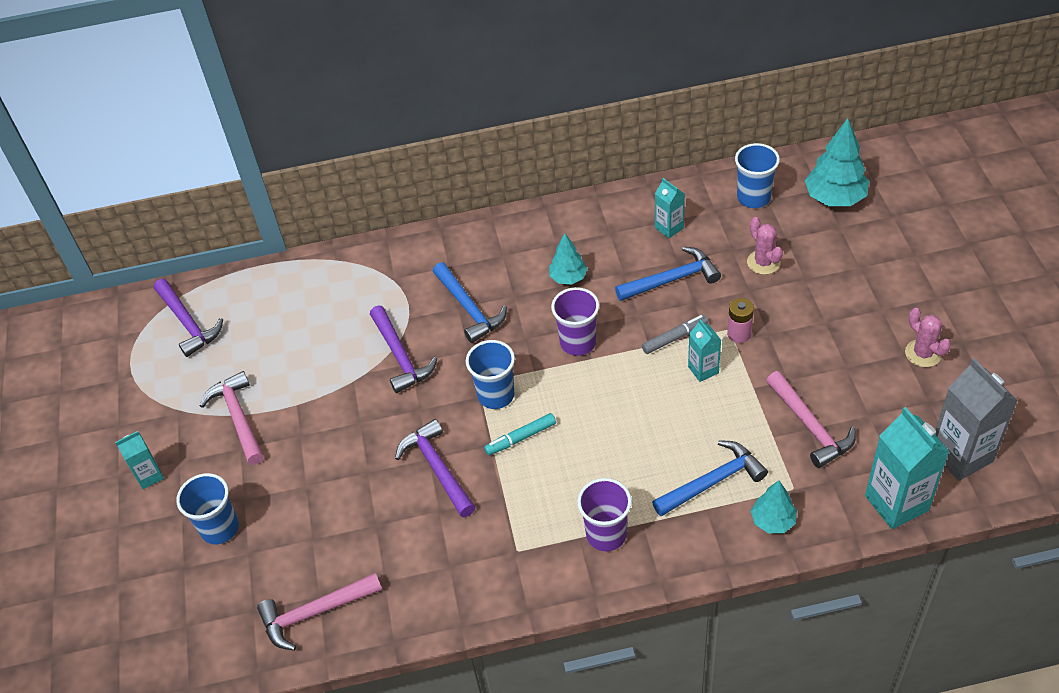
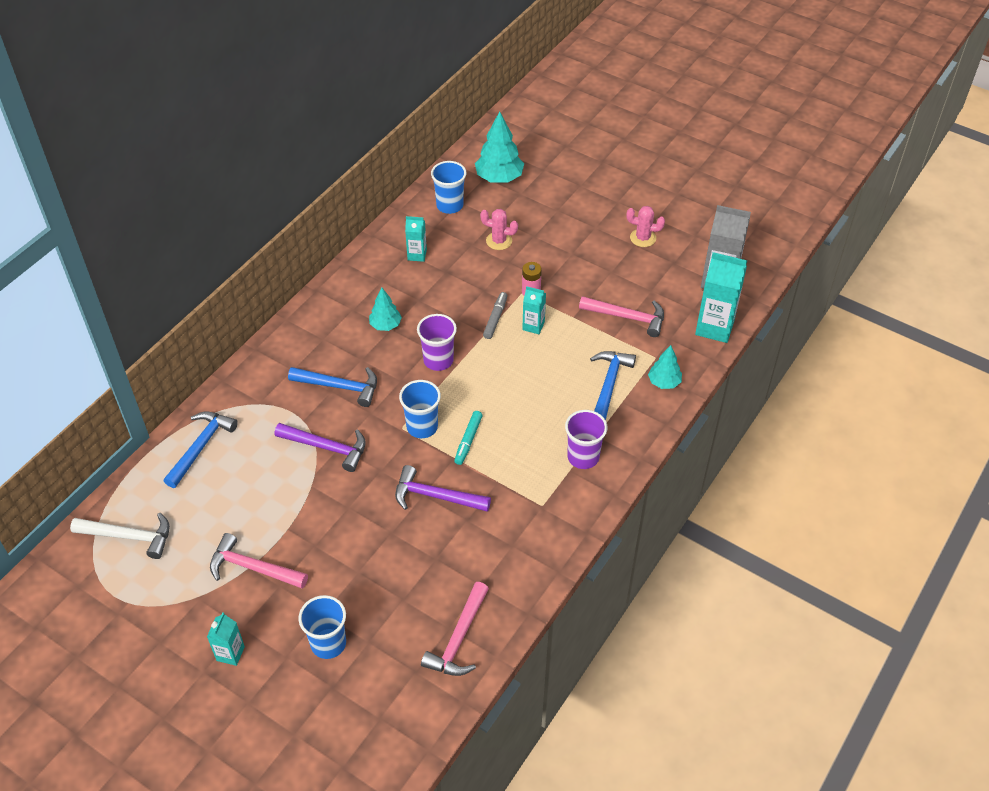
camera: 50 degrees left, 0 degrees up
purple hammer [154,279,223,357] -> white hammer [70,513,170,559]
blue hammer [615,246,721,301] -> blue hammer moved to [164,412,238,488]

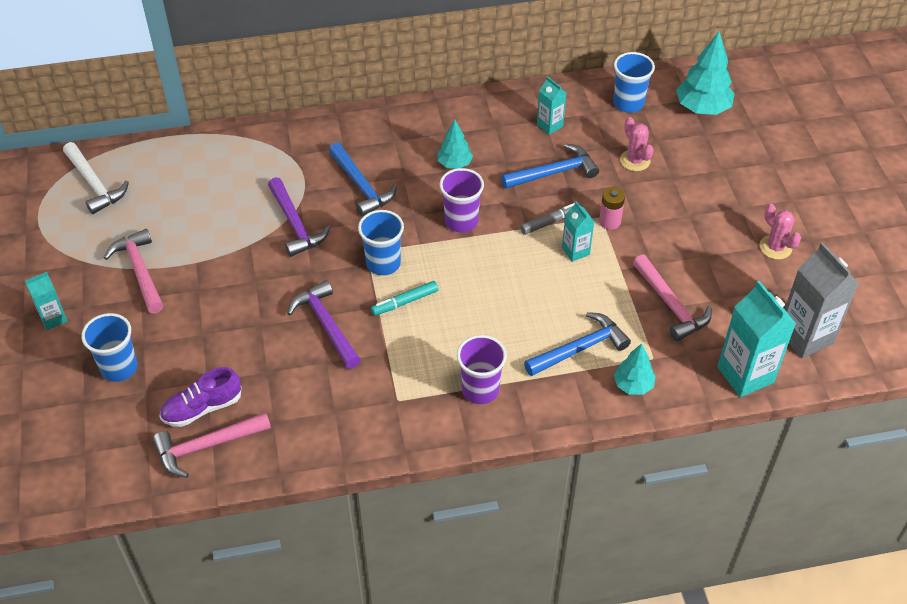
camera: 45 degrees right, 0 degrees up
blue hammer [164,412,238,488] -> blue hammer moved to [501,144,599,189]
none -> purple shoe [159,367,241,427]

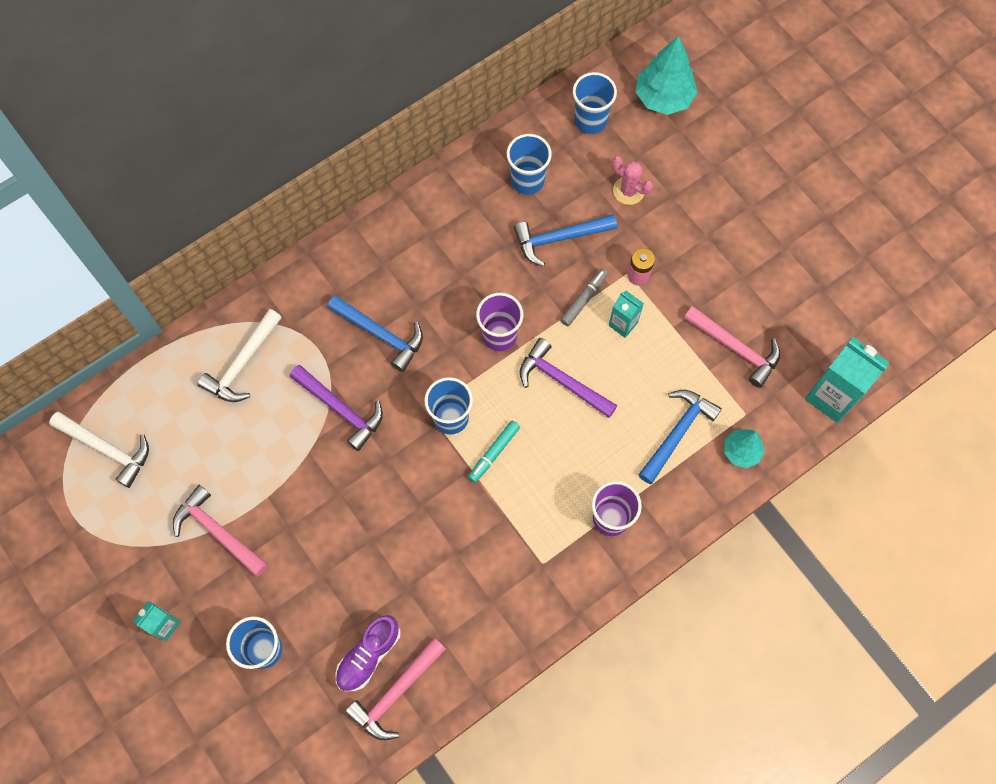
camera: 25 degrees left, 20 degrees up
purple hammer [287,280,361,369] -> purple hammer moved to [520,338,618,418]
turquoise tree [438,120,473,169] -> none
blue hammer [501,144,599,189] -> blue hammer turned 150 degrees counterclockwise [513,214,617,267]
turquoise carton [537,76,566,135] -> blue cup [507,134,552,195]
pink cactus [759,204,801,260] -> none
grey carton [785,242,859,358] -> none
none -> white hammer [198,309,282,402]

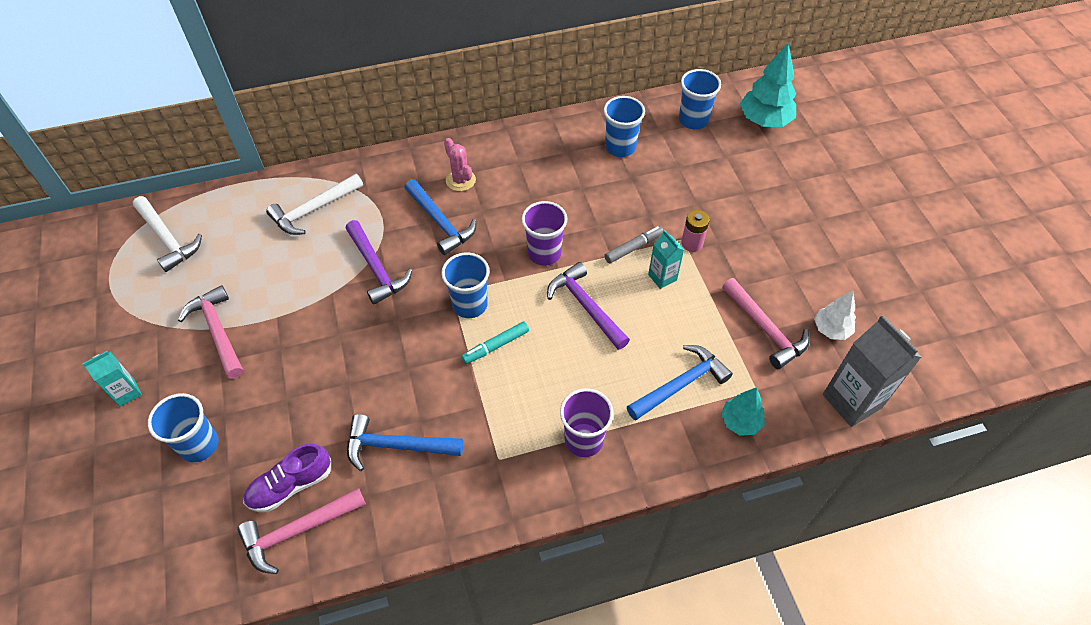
camera: 20 degrees right, 15 degrees down
blue hammer [513,214,617,267] -> blue hammer moved to [347,414,463,471]
pink cactus [612,156,653,205] -> pink cactus moved to [444,138,476,191]
turquoise carton [805,337,889,423] -> grey carton [823,315,922,427]
none -> white tree [814,291,856,340]

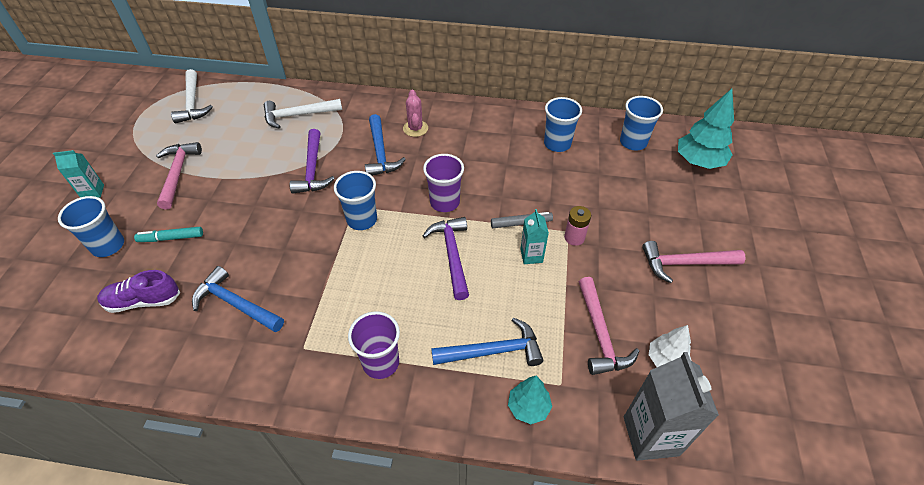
camera: 25 degrees right, 5 degrees down
pink hammer [237,488,366,574] -> pink hammer moved to [642,241,746,283]
turquoise marker [461,322,529,364] -> turquoise marker moved to [134,227,203,242]

